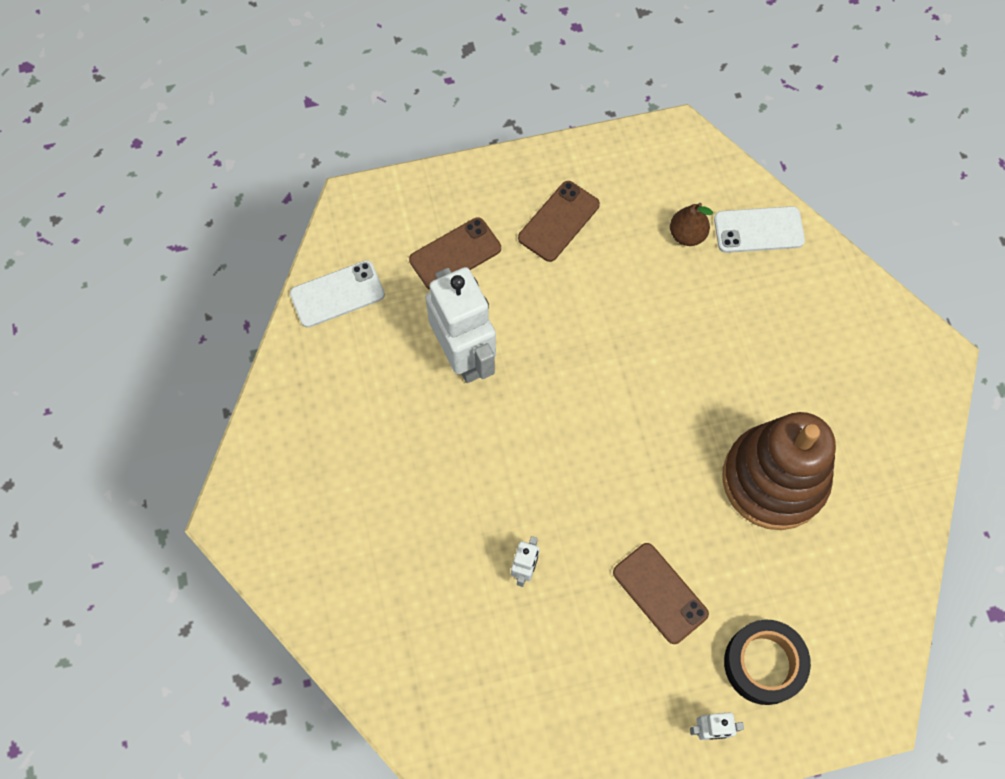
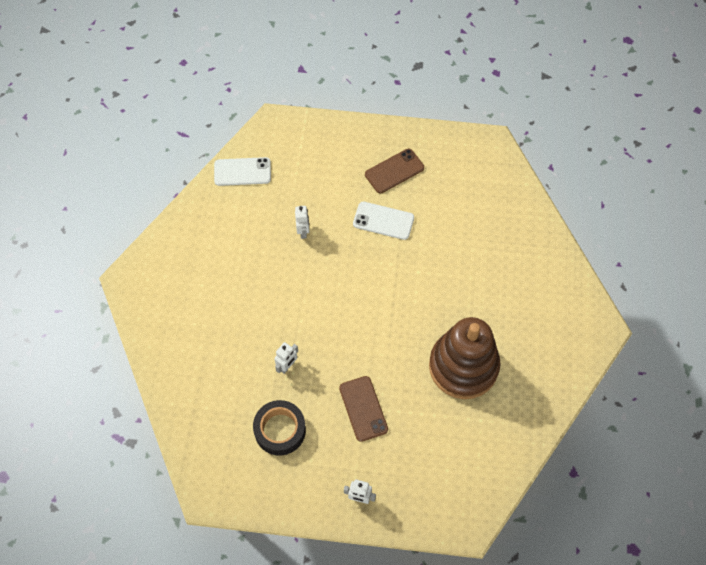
camera: 20 degrees right, 5 degrees down
brown phone [409,217,501,290] -> none
white robot [425,267,496,383] -> white robot [295,206,309,239], size x0.43
brown pear [670,203,713,246] -> none
white phone [714,206,805,253] -> white phone moved to [353,202,414,240]
black tape [724,620,811,705] -> black tape moved to [253,400,306,455]

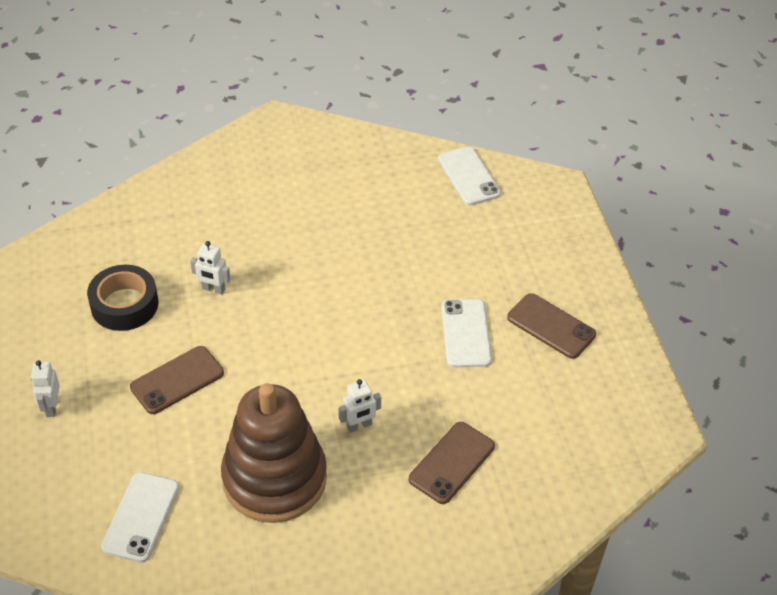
camera: 70 degrees right, 15 degrees down
white robot [295,206,309,239] -> white robot moved to [339,379,381,433]
none -> white phone [101,472,179,563]
none -> brown phone [408,422,495,504]

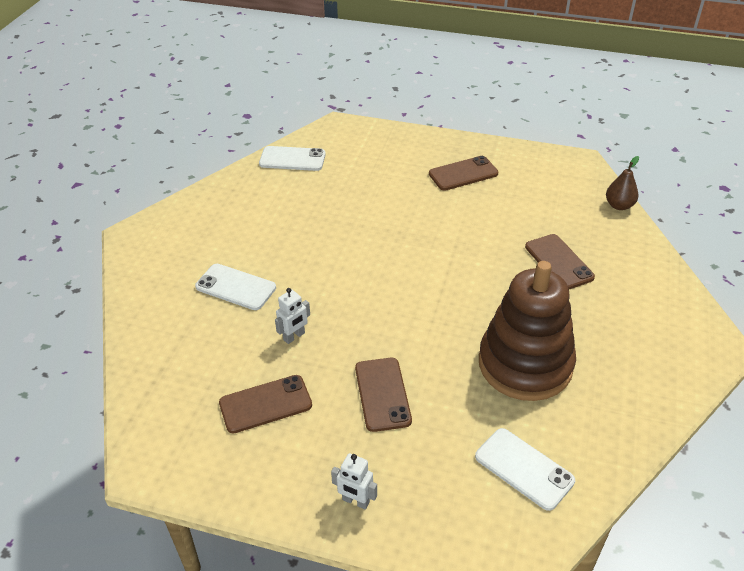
camera: 60 degrees left, 5 degrees down
black tape [87,265,158,331] -> brown phone [219,375,312,433]
white robot [339,379,381,433] -> none
white phone [441,299,492,368] -> white phone moved to [195,264,276,310]
none -> brown pear [606,156,639,210]

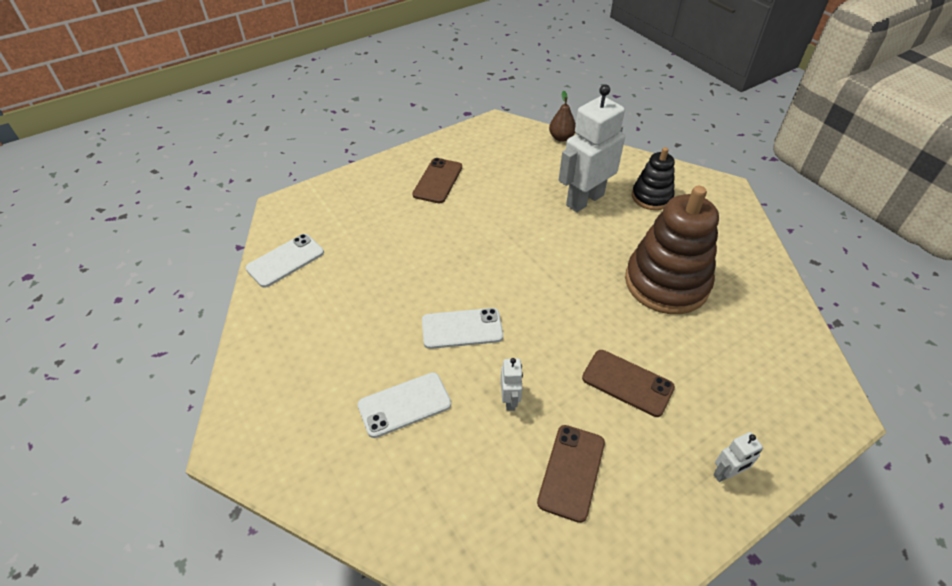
camera: 50 degrees left, 5 degrees up
white phone [475,428,575,511] -> white phone moved to [422,308,503,349]
brown phone [525,234,595,289] -> white robot [559,85,625,212]
none -> black stacking toy [632,147,675,210]

